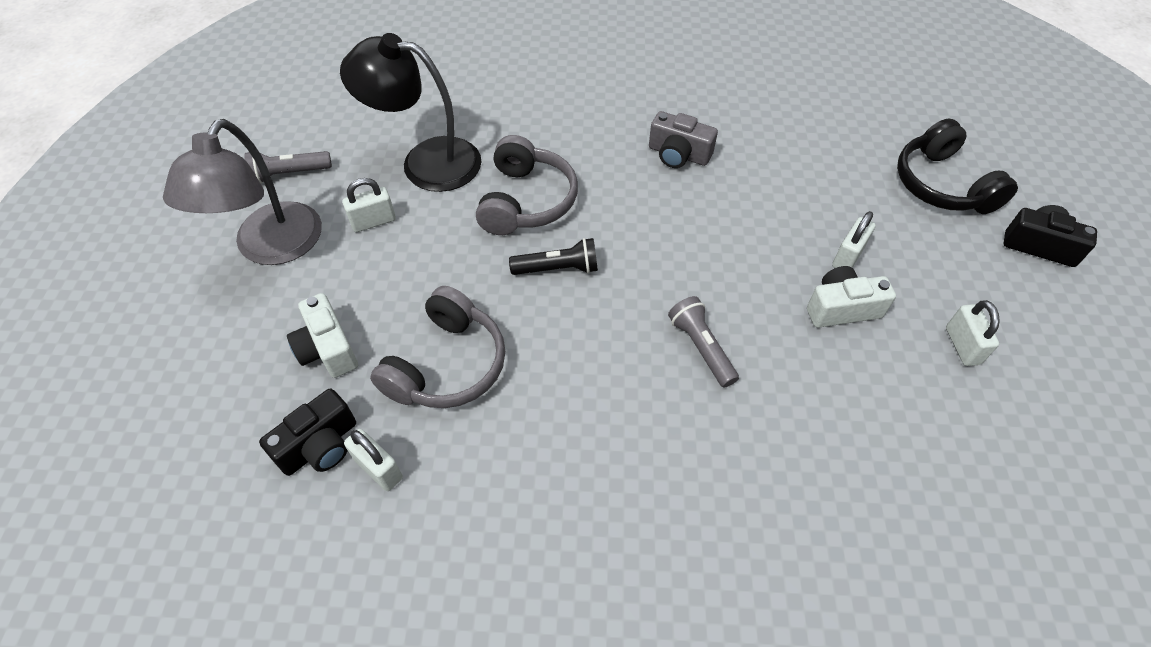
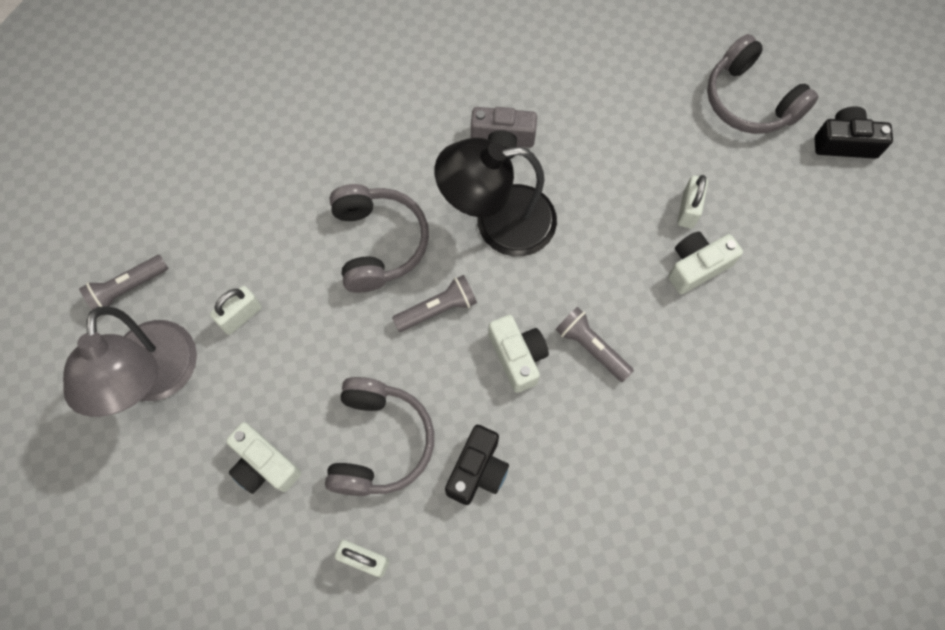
camera: 20 degrees left, 15 degrees up
black camera [259,389,356,476] -> black camera moved to [445,425,509,505]
black lamp [340,33,482,192] -> black lamp moved to [434,138,557,256]
black flashlight [509,238,598,275] -> grey flashlight [392,275,477,332]
black headphones [897,119,1018,214] -> grey headphones [707,34,819,134]
white padlock [946,300,1000,366] -> none
none -> white camera [488,315,549,393]

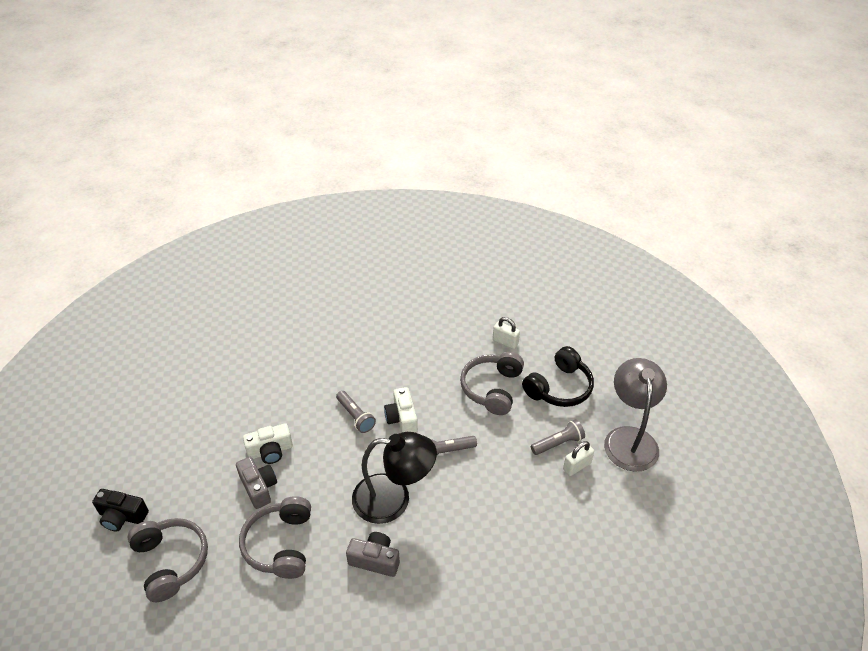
camera: 170 degrees left, 25 degrees down
grey flashlight [79,255,168,310] -> grey flashlight moved to [531,420,585,455]
white camera [226,422,301,494] -> black headphones [522,346,594,407]
grey headphones [330,184,429,293] -> grey headphones moved to [239,496,311,579]
black camera [445,425,509,505] -> none
white padlock [677,175,708,228] -> grey camera [236,457,277,509]

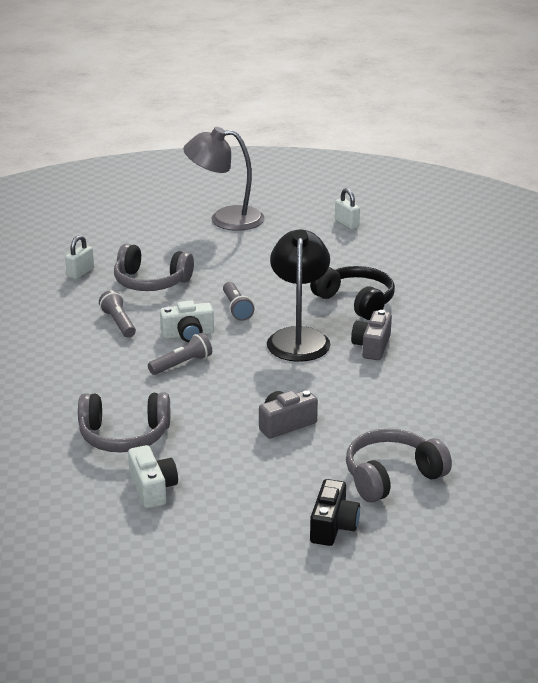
camera: 90 degrees left, 15 degrees down
grey headphones [239,496,311,579] -> grey headphones moved to [78,392,170,453]
white camera [243,423,293,464] -> white camera moved to [128,445,178,508]
black headphones [522,346,594,407] -> black headphones moved to [310,266,395,320]
grey flashlight [531,420,585,455] -> grey flashlight moved to [99,290,136,338]
white padlock [563,441,594,476] -> white padlock moved to [335,188,360,229]

